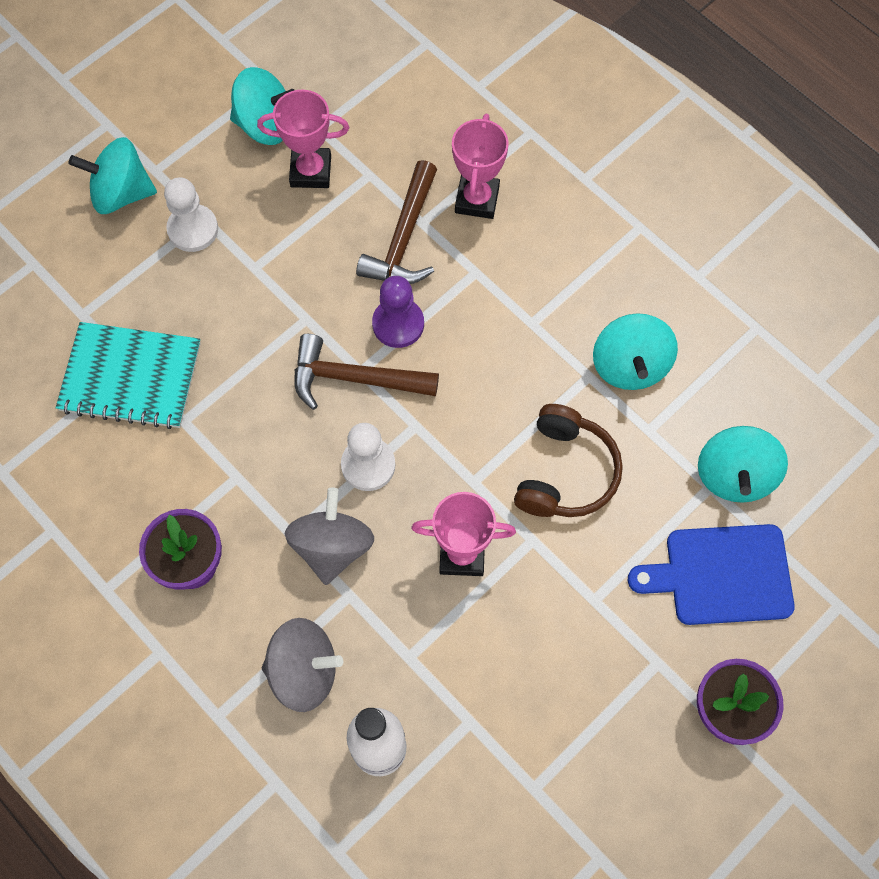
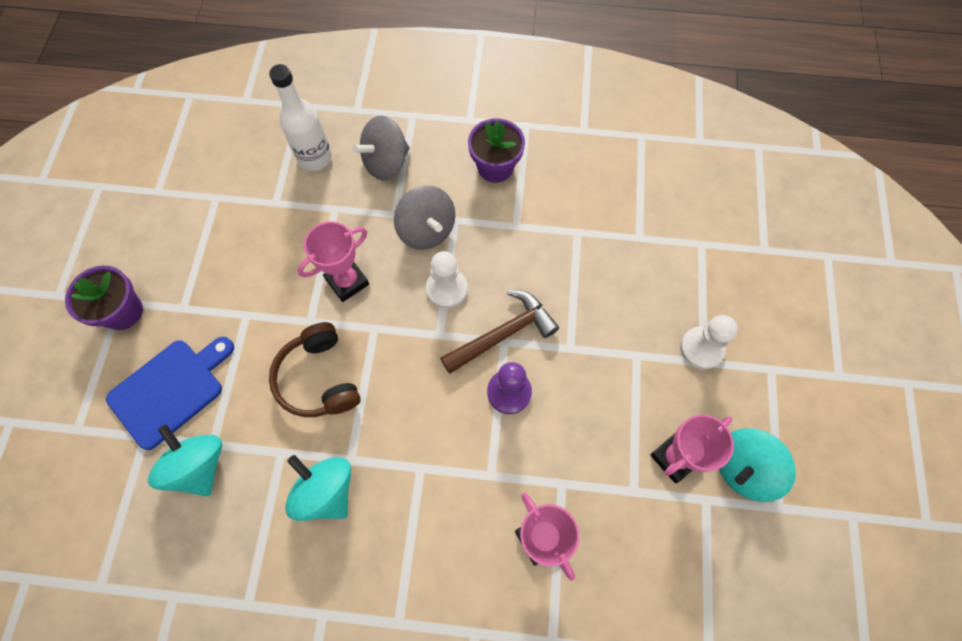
camera: 140 degrees right, 0 degrees up
turquoise notebook [56,322,201,429] -> none
turquoise spinning top [69,137,157,214] -> none
brown hammer [356,160,437,284] -> none

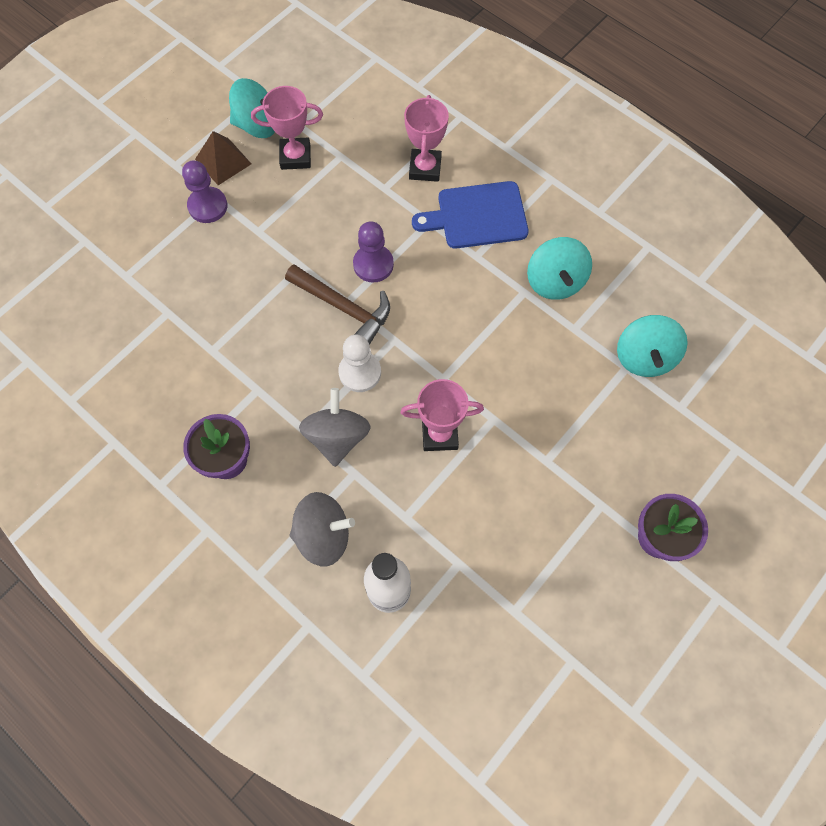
camera: 145 degrees left, 0 degrees up
blue cutting board [106,337,234,450] -> blue cutting board moved to [412,181,529,249]
brown headphones [269,322,361,417] -> none
brown hammer [440,290,559,374] -> brown hammer turned 150 degrees counterclockwise [285,264,390,345]
white pawn [680,315,738,369] -> purple pawn [182,160,227,223]
none -> brown pyramid [195,131,251,185]

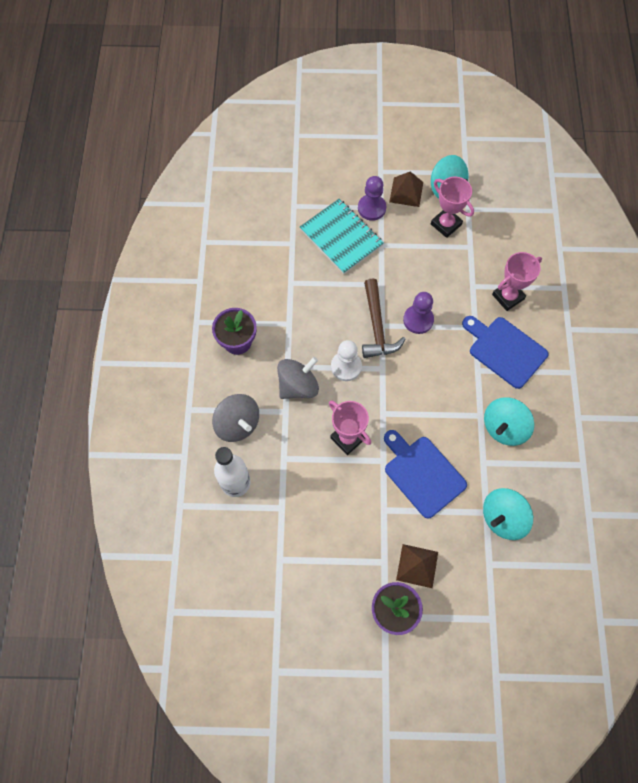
camera: 50 degrees right, 0 degrees up
none -> turquoise notebook [300,199,383,274]
none -> blue cutting board [384,430,467,519]
none -> brown pyramid [396,544,438,588]

